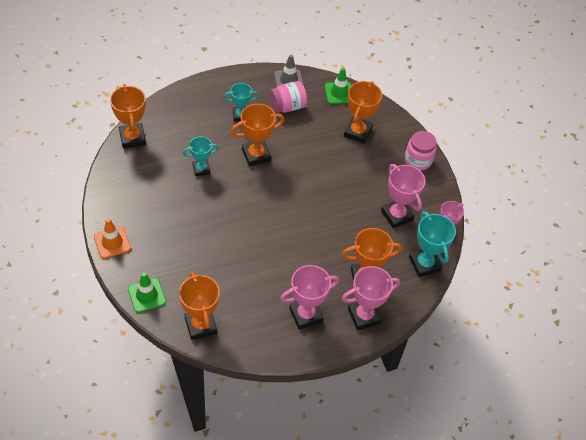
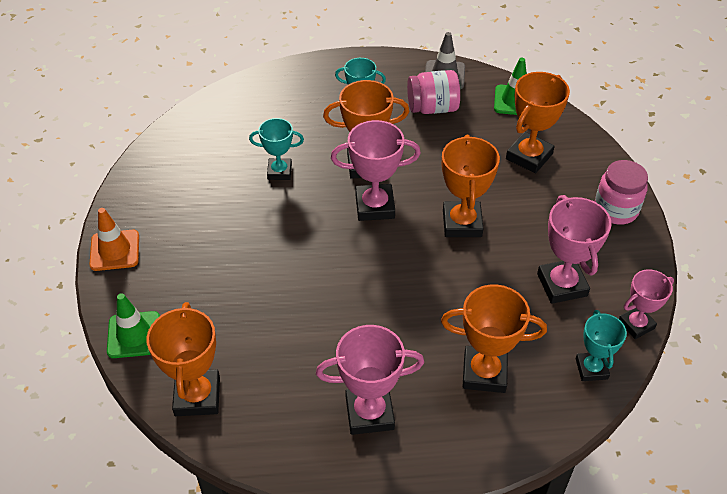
camera: 20 degrees right, 5 degrees down
orange trophy [110,84,146,149] -> orange trophy moved to [442,135,500,237]
pink trophy [342,266,400,330] -> pink trophy moved to [331,120,421,221]
turquoise trophy [409,211,456,277] -> turquoise trophy [576,310,627,381], size x0.64

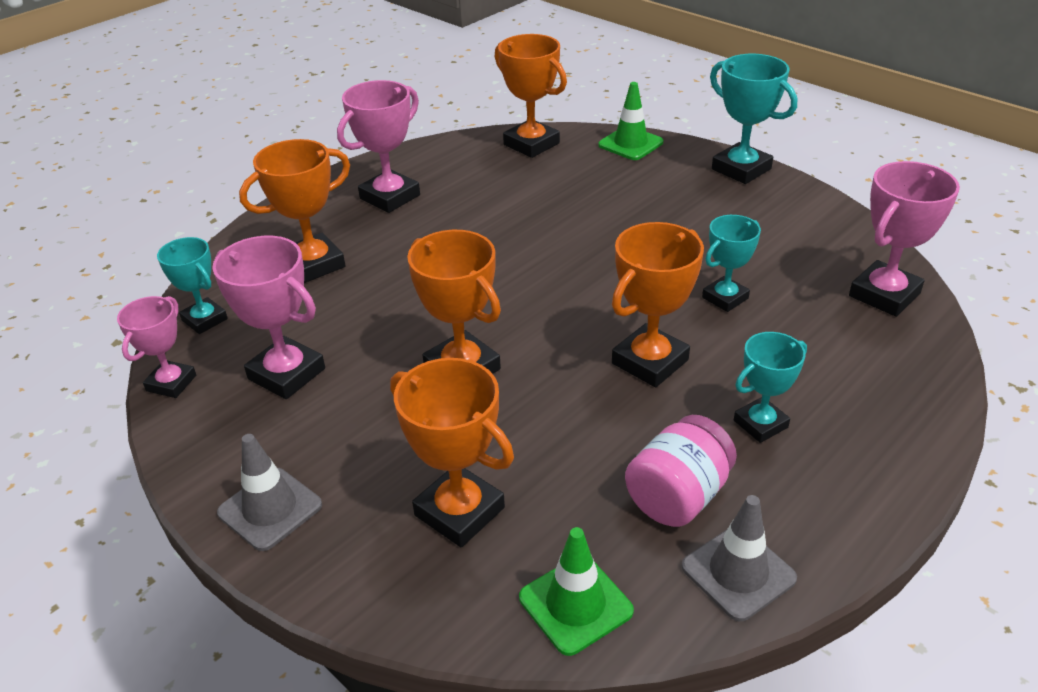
camera: 140 degrees right, 10 degrees down
orange traffic cone [89,208,139,271] -> turquoise trophy [710,54,797,184]
pink trophy [331,120,421,221] -> pink trophy moved to [849,161,960,317]
orange trophy [506,72,570,173] -> orange trophy turned 45 degrees counterclockwise [390,358,514,547]
pink jar [595,160,648,225] -> grey traffic cone [217,434,322,551]

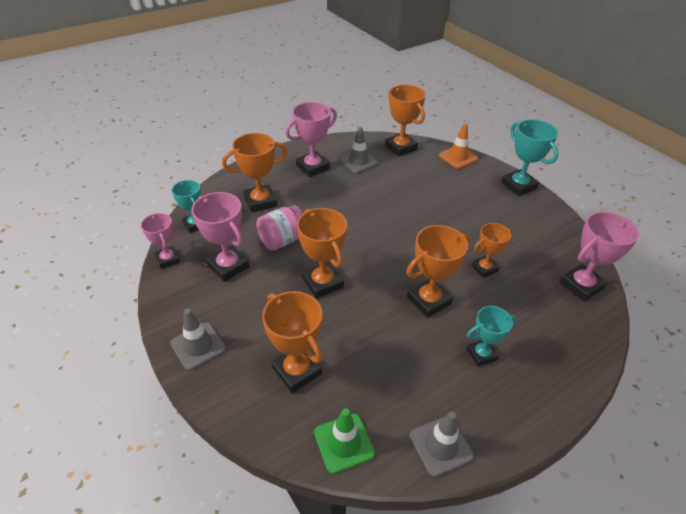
camera: 10 degrees right, 5 degrees up
pink trophy [117,296,196,398] -> pink trophy turned 60 degrees counterclockwise [141,213,180,269]
green traffic cone [598,82,663,160] -> orange traffic cone [439,123,478,169]
pink jar [625,415,737,527] -> pink jar moved to [256,205,303,251]
turquoise trophy [702,215,761,312] -> orange trophy [471,223,513,278]
none -> grey traffic cone [339,127,378,173]

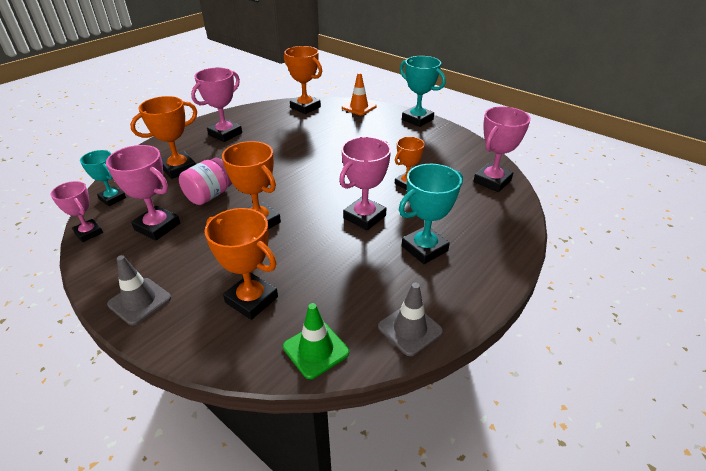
camera: 15 degrees left, 5 degrees down
grey traffic cone [339,127,378,173] -> none
orange trophy [406,225,470,318] -> pink trophy [339,137,391,230]
turquoise trophy [466,306,517,366] -> turquoise trophy [399,164,463,264], size x1.55

